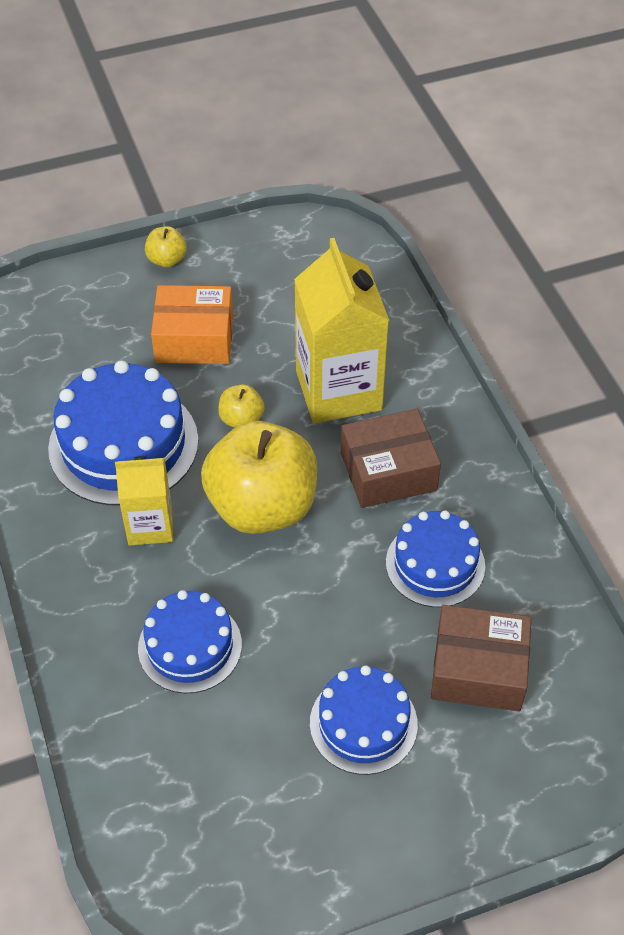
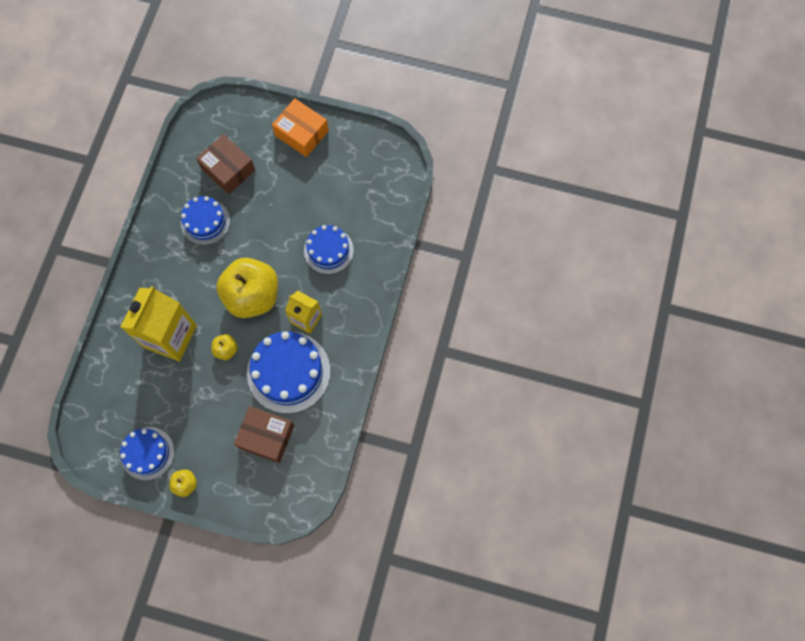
camera: 145 degrees left, 20 degrees up
orange box [151,285,233,364] -> orange box moved to [272,98,329,157]
blue cake [310,665,418,775] -> blue cake moved to [120,427,174,480]
brown box [341,409,441,508] -> brown box moved to [234,406,294,463]

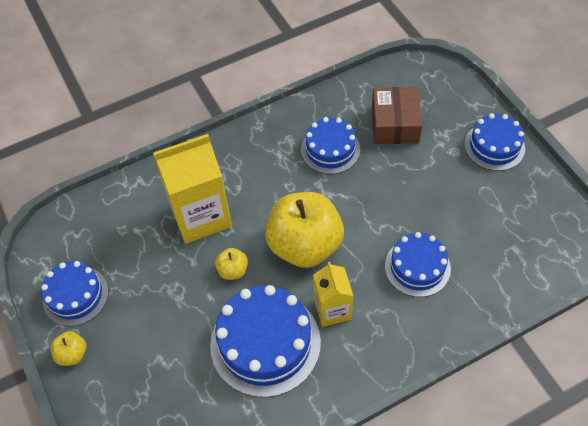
camera: 50 degrees right, 15 degrees down
brown box [234,406,294,463] -> none
orange box [272,98,329,157] -> blue cake [465,113,525,171]

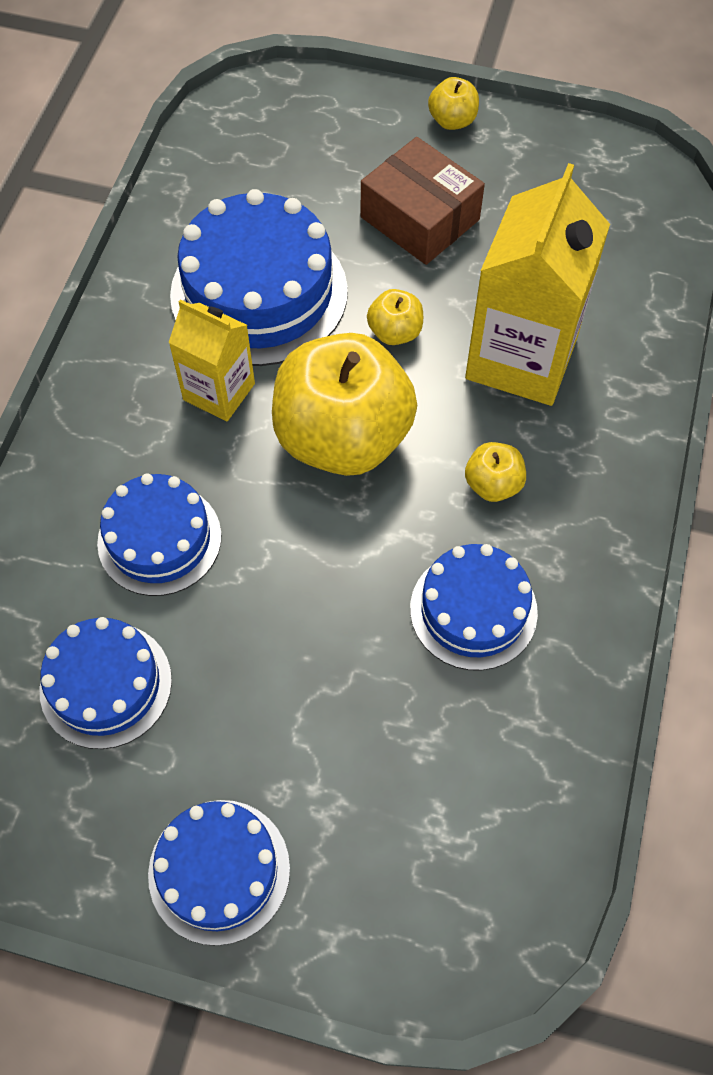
camera: 130 degrees right, 5 degrees up
blue cake [41,261,108,326] -> blue cake moved to [40,617,172,749]
brown box [372,87,422,144] -> brown box moved to [361,137,485,265]
none -> yellow apple [465,442,526,502]

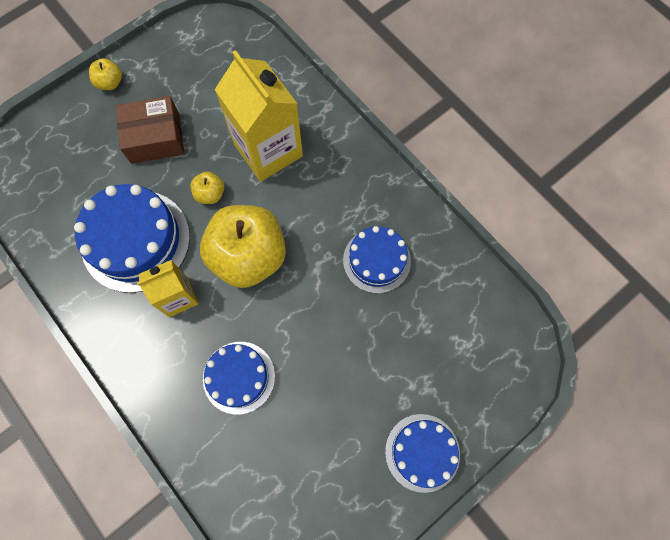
camera: 55 degrees left, 10 degrees up
blue cake [40,617,172,749] -> none
yellow apple [465,442,526,502] -> none

